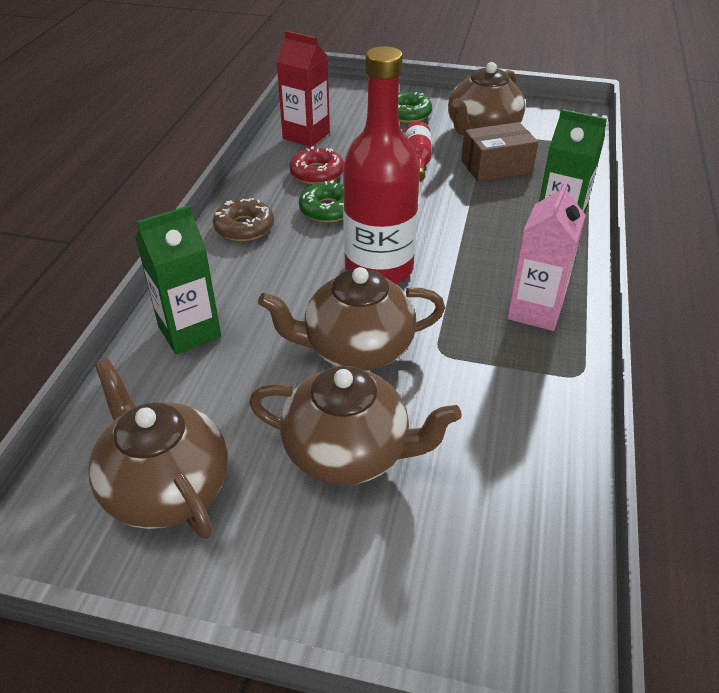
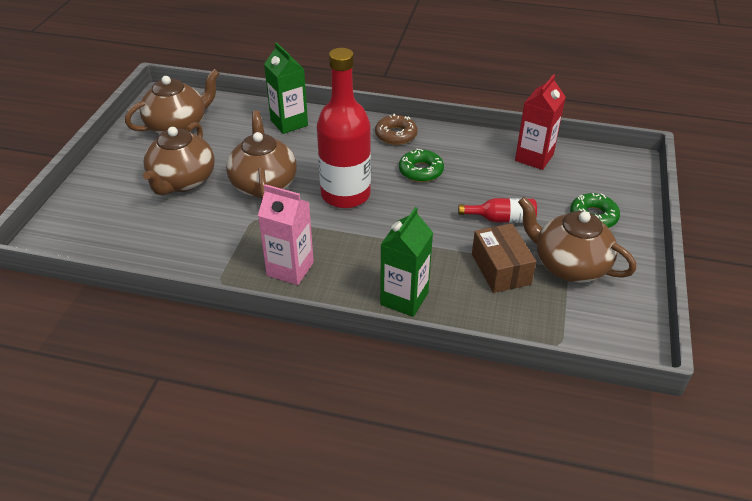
camera: 90 degrees right, 0 degrees up
red donut [289,146,344,184] -> none

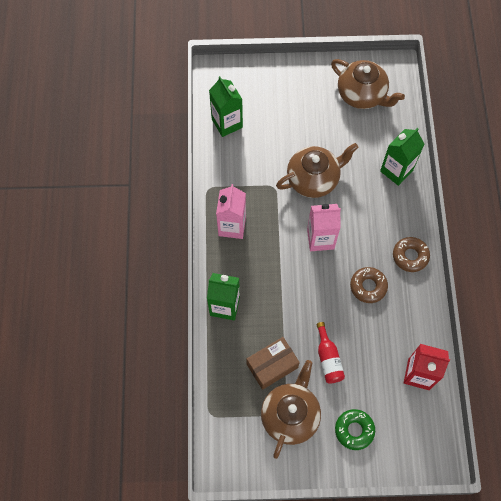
camera: 75 degrees right, 25 degrees up
brown teapot [143,122,215,195] -> none
red bottle [317,48,371,208] -> pink carton [307,204,341,251]
green donut [399,149,444,182] -> brown donut [350,267,388,303]
none -> green carton [209,76,243,137]

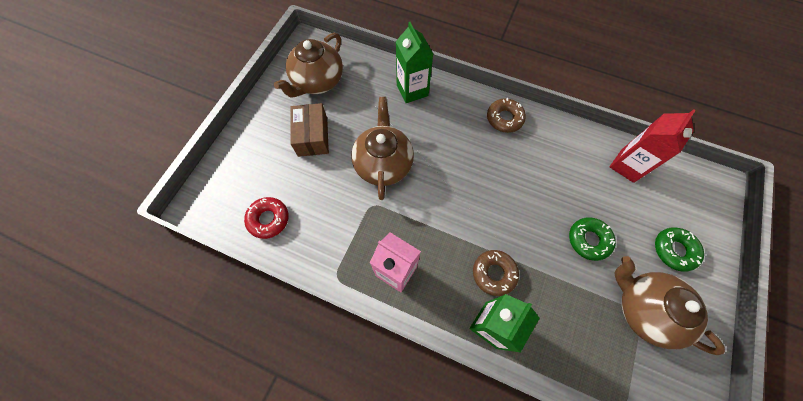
camera: 65 degrees left, 0 degrees up
green carton [209,76,243,137] -> red donut [244,197,289,239]
brown box [247,337,300,390] -> brown box moved to [291,103,329,157]
pink carton [307,204,341,251] -> none
red bottle [316,322,345,384] -> green donut [569,217,616,261]
brown teapot [331,59,405,109] -> brown teapot turned 150 degrees clockwise [274,33,343,97]
brown donut [350,267,388,303] -> brown donut moved to [473,250,519,296]

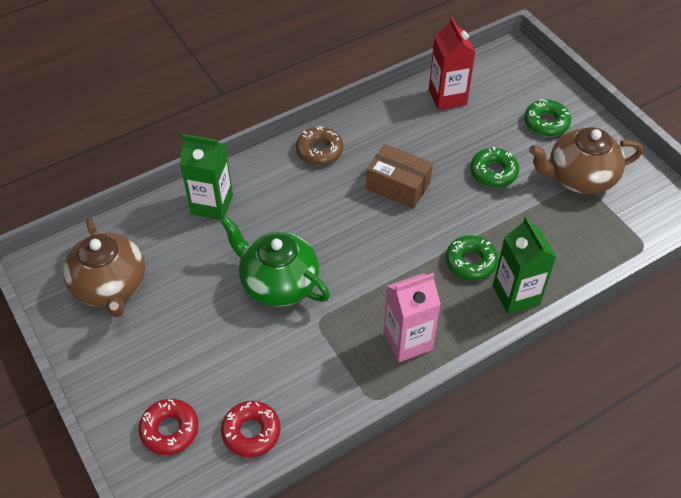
camera: 55 degrees left, 15 degrees down
brown box [291,103,329,157] -> brown box moved to [366,144,433,209]
brown teapot [351,97,414,200] -> green teapot [220,216,330,307]
brown donut [473,250,519,296] -> green donut [446,235,498,280]
none -> red donut [138,399,199,455]

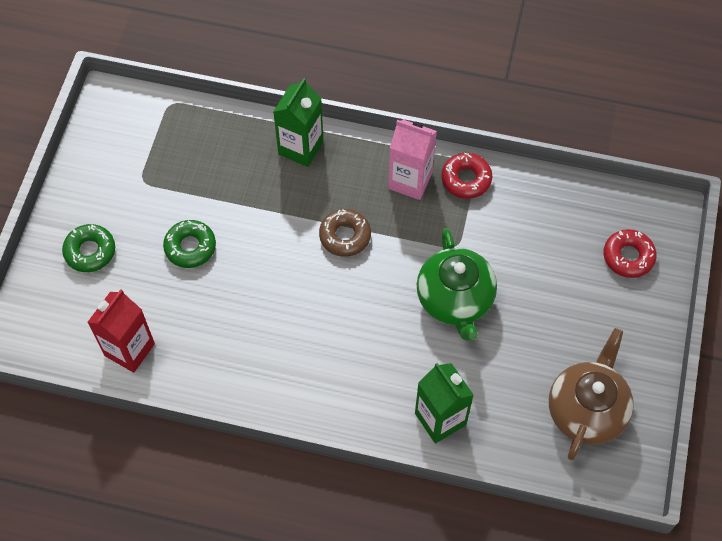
camera: 135 degrees left, 10 degrees up
red donut [221,401,281,457] -> red donut moved to [441,153,492,199]
brown donut [296,126,343,165] -> brown donut moved to [319,209,371,257]
brown box [366,144,433,209] -> none
green donut [446,235,498,280] -> none
brown teapot [529,127,643,194] -> none

